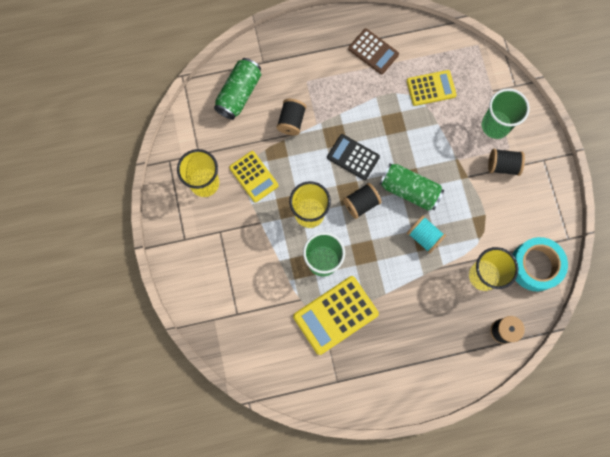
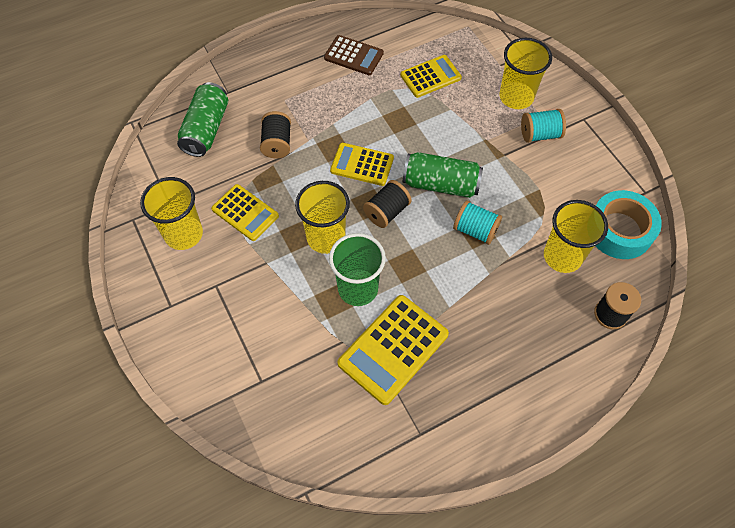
camera: 15 degrees left, 15 degrees down
black calculator [327,134,380,180] -> yellow calculator [330,143,394,186]
green cup [482,88,530,139] -> yellow cup [500,38,552,109]
black spool [488,149,525,176] -> turquoise spool [521,109,566,143]

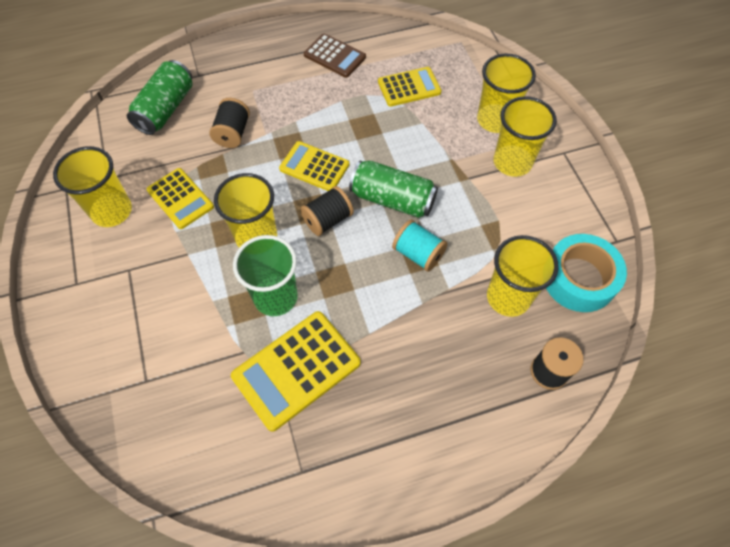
camera: 10 degrees right, 0 degrees up
turquoise spool [521,109,566,143] -> yellow cup [494,96,557,177]

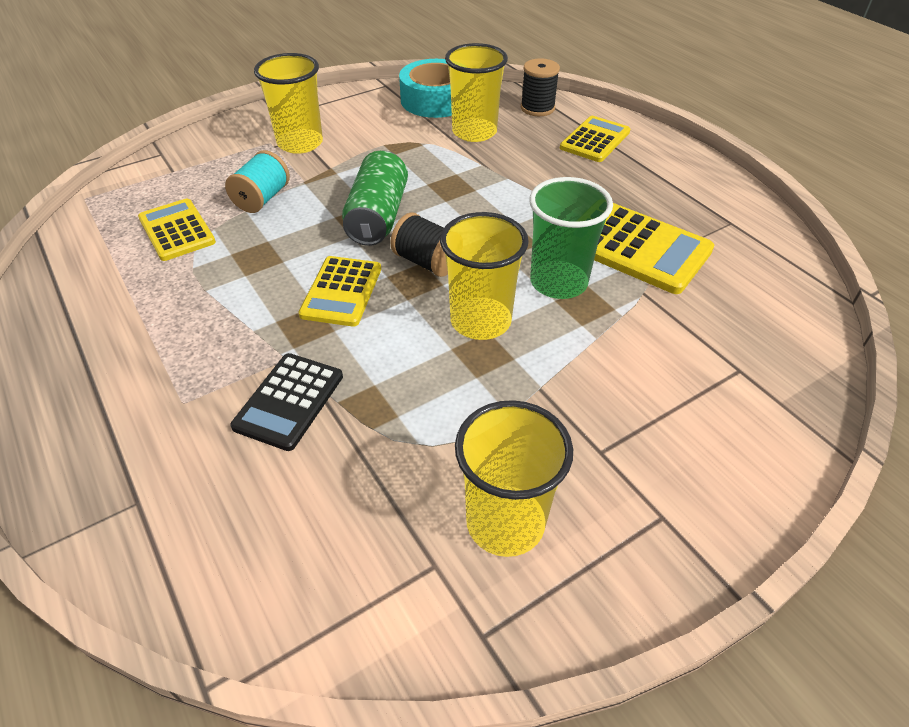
camera: 105 degrees left, 15 degrees down
green can [127,60,192,135] -> none
yellow calculator [146,168,214,229] -> yellow calculator moved to [560,116,630,162]
black spool [209,98,250,148] -> black calculator [230,353,343,451]
brown calculator [304,34,366,78] -> none
turquoise spool [392,220,447,272] -> turquoise spool moved to [225,150,290,213]
yellow cup [477,54,536,133] -> none

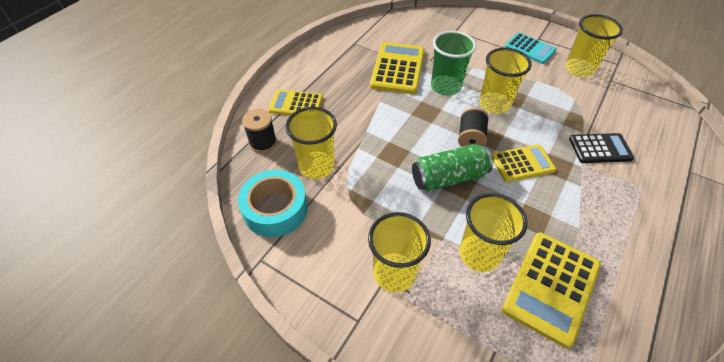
camera: 115 degrees left, 5 degrees up
yellow calculator [138,199,216,261] -> yellow calculator [502,233,601,348], size x1.54
turquoise spool [225,150,290,213] -> yellow cup [459,193,528,272]
none -> turquoise calculator [505,33,556,64]

